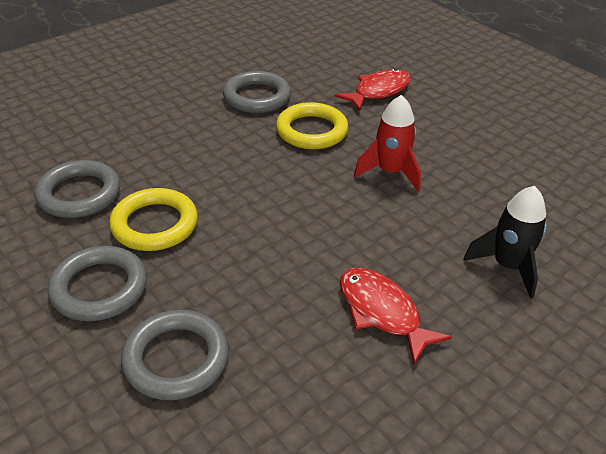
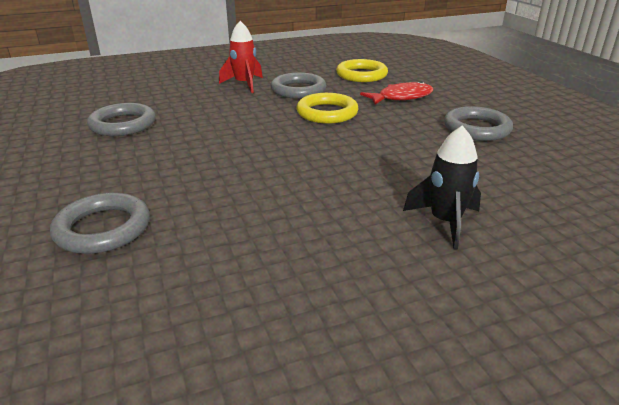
camera: 20 degrees right, 10 degrees down
grey ring [48,246,147,321] -> grey ring moved to [444,106,513,141]
yellow ring [109,188,198,251] -> yellow ring moved to [336,59,388,82]
red fish [340,268,452,364] -> none
red rocket [354,95,421,191] -> red rocket moved to [219,21,263,93]

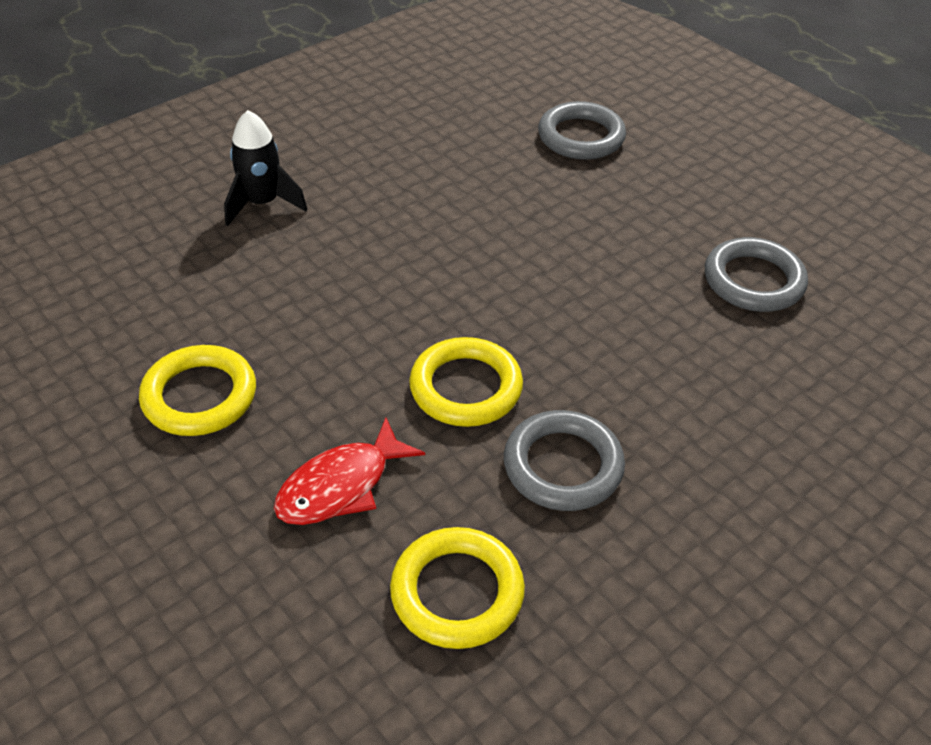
camera: 160 degrees right, 15 degrees up
red rocket [219,21,263,93] -> none
grey ring [444,106,513,141] -> yellow ring [139,345,256,436]

